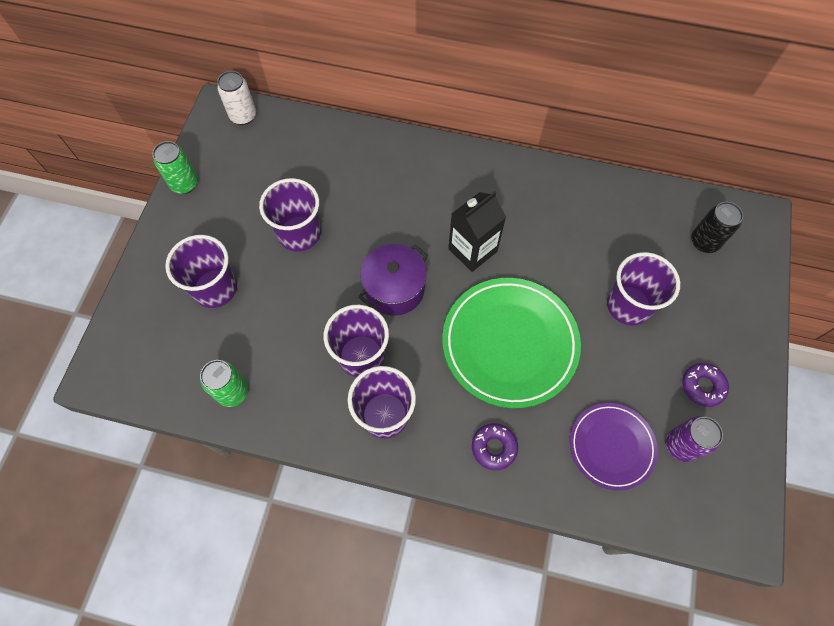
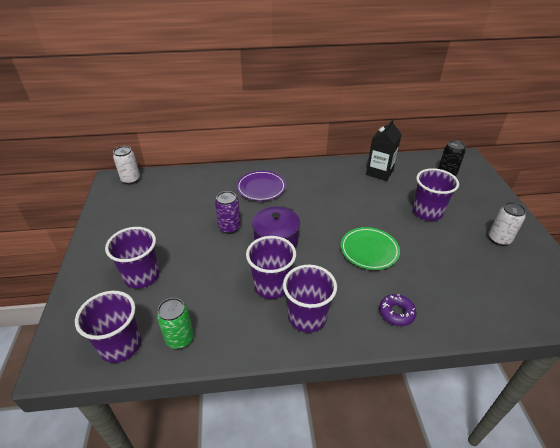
camera: 20 degrees left, 25 degrees down
green can [152,141,198,194] -> none
purple cup [259,178,321,252] -> purple cup moved to [75,291,141,363]
green plate [442,278,581,408] -> green plate [341,227,400,270], size x0.59
black carton [448,191,506,272] -> black carton moved to [366,119,402,181]
purple plate [570,403,658,490] -> purple plate moved to [236,171,286,201]
purple can [666,416,723,462] -> purple can moved to [215,191,241,234]
purple donut [682,363,729,407] -> white can [489,202,526,246]

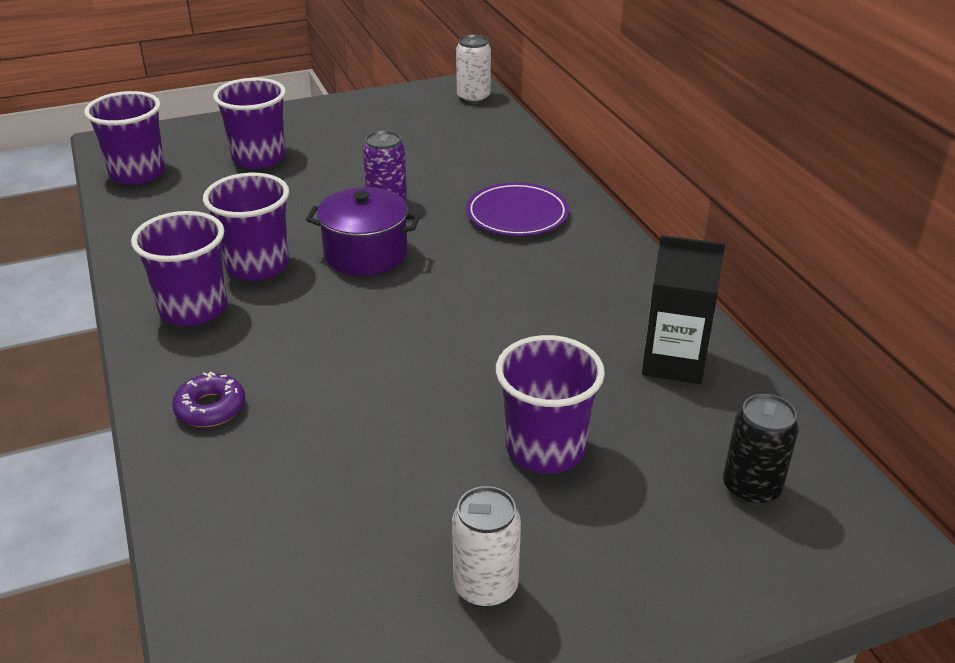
camera: 75 degrees right, 5 degrees down
green can [157,298,194,349] -> none
green plate [341,227,400,270] -> none

